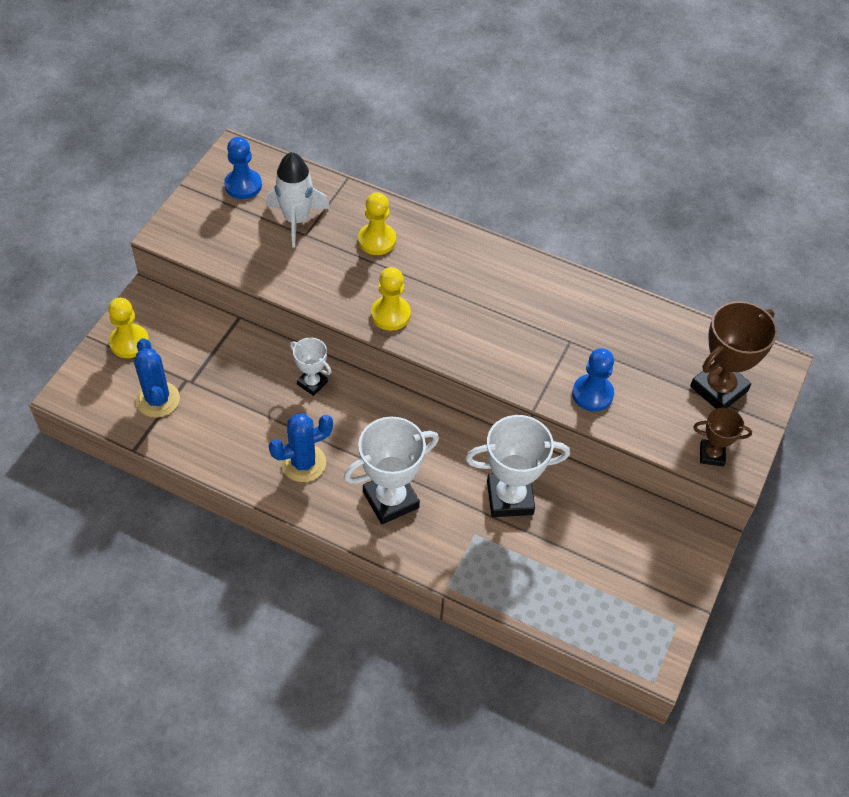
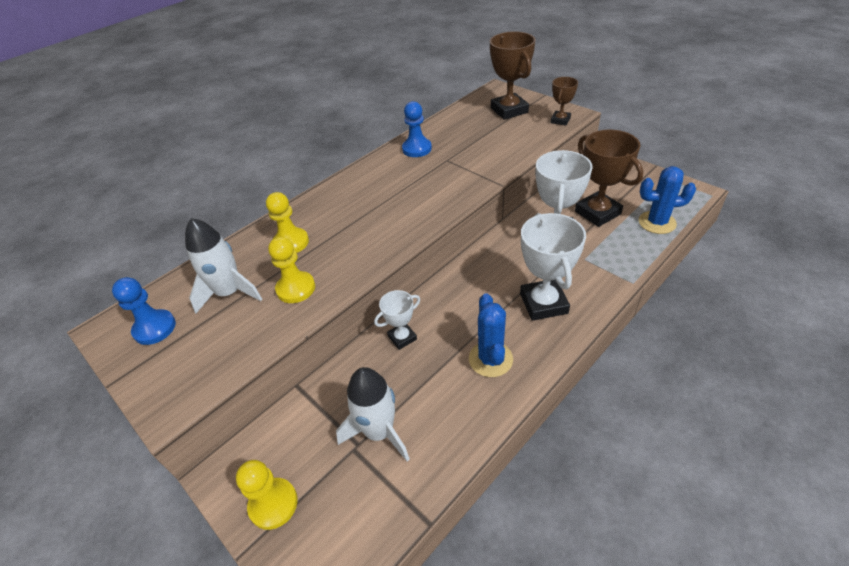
camera: 65 degrees left, 10 degrees down
blue cactus [134,338,180,418] -> blue cactus moved to [639,166,696,234]
yellow pawn [371,267,411,331] -> yellow pawn moved to [268,237,315,303]
blue pawn [572,348,614,412] -> blue pawn moved to [402,101,432,157]
none -> white rocket [336,367,410,461]
none -> brown trophy [575,130,643,227]

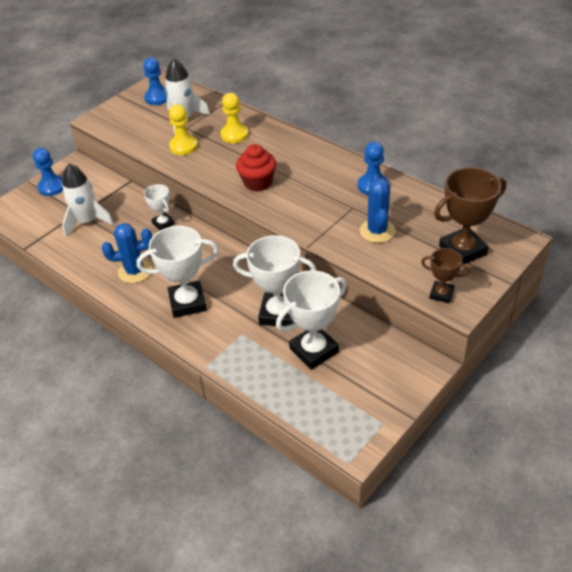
camera: 85 degrees right, 0 degrees up
yellow pawn [236,460,298,530] -> blue pawn [33,148,63,196]
brown trophy [575,130,643,227] -> white trophy [276,270,347,370]
blue cactus [639,166,696,234] -> blue cactus moved to [360,174,396,243]
none -> red cupcake [236,144,276,191]

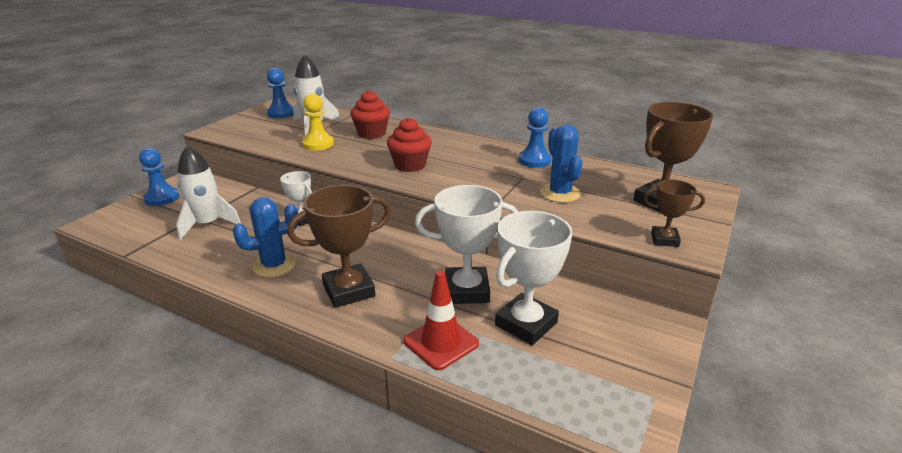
camera: 15 degrees left, 15 degrees down
white trophy [137,226,219,318] -> brown trophy [287,185,391,308]
yellow pawn [220,93,249,143] -> red cupcake [350,90,390,139]
none -> red traffic cone [403,271,479,370]

